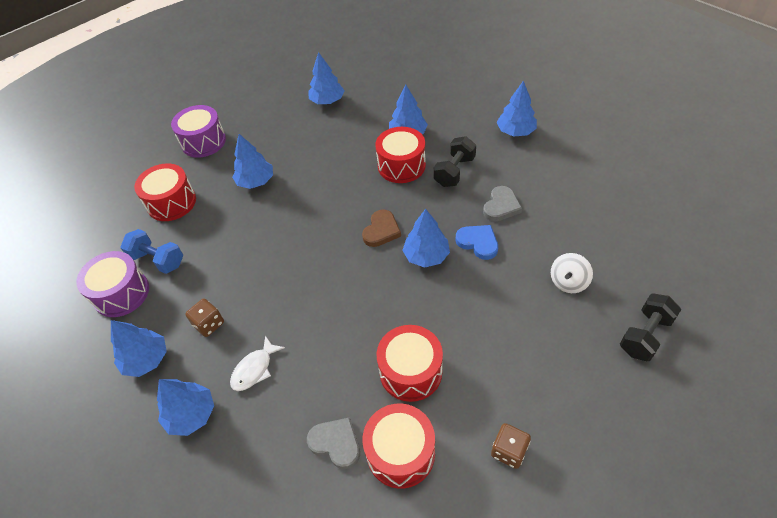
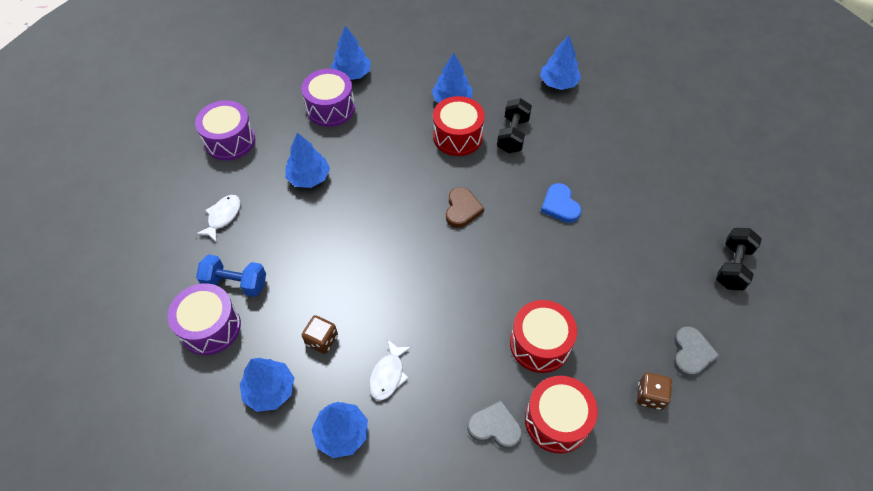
camera: 20 degrees left, 5 degrees up
red drum [134,163,196,221] -> white fish [196,195,241,242]
blue tree [402,209,450,268] -> none
blue heart [456,225,498,260] -> blue heart turned 135 degrees counterclockwise [541,183,581,223]
grey heart [483,186,522,221] -> grey heart moved to [673,326,719,377]
white spinning top [551,253,593,293] -> none
none -> purple drum [301,69,355,127]

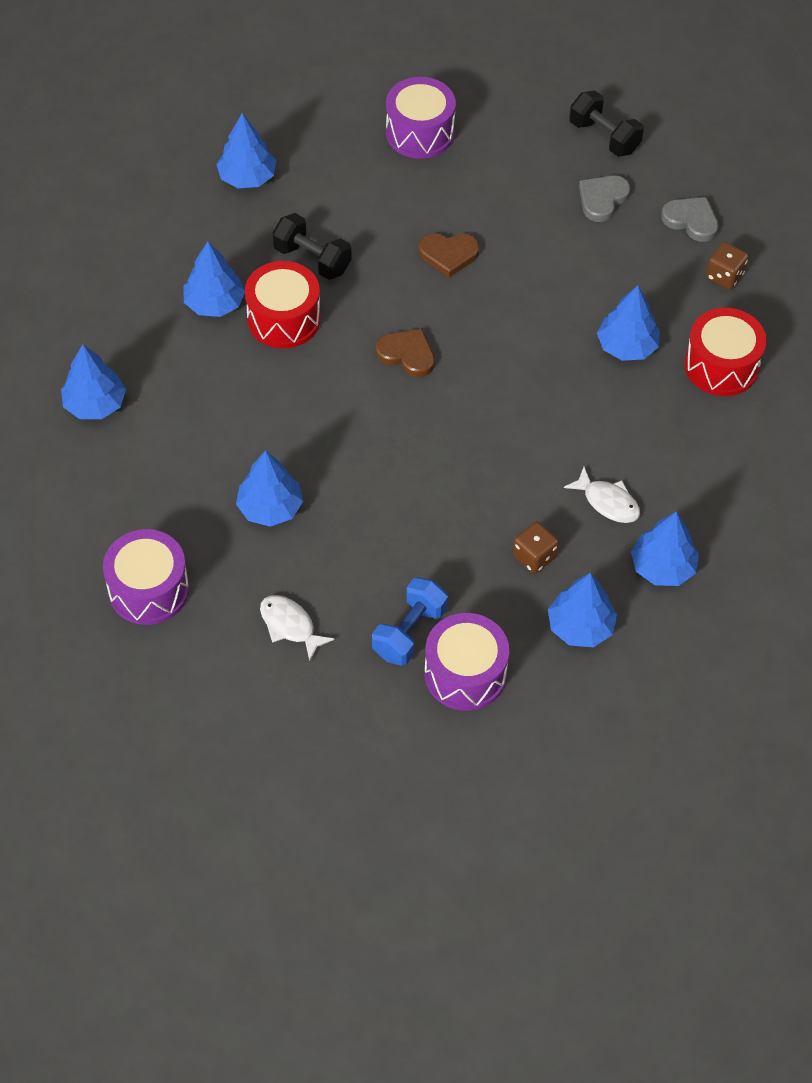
camera: 70 degrees left, 0 degrees up
purple drum [301,69,355,127] -> purple drum moved to [386,77,456,159]
grey heart [467,400,522,449] -> grey heart moved to [579,175,630,222]
red drum [510,300,577,373] -> blue tree [597,285,660,361]
blue heart [541,183,581,223] -> brown heart [419,233,480,278]

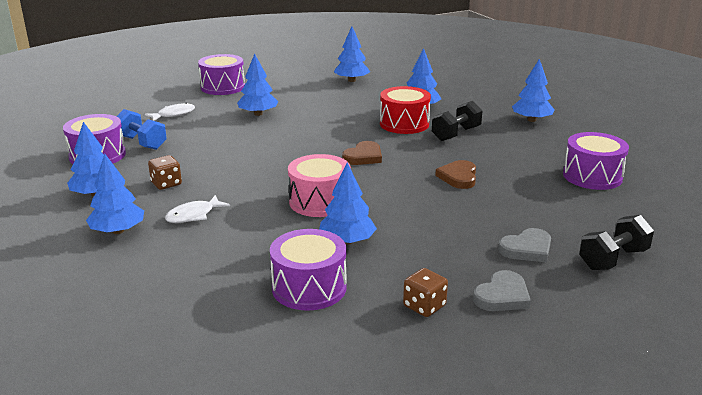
camera: 100 degrees right, 30 degrees down
grey heart [579,175,630,222] -> grey heart turned 105 degrees clockwise [498,228,551,262]
red drum [684,308,767,396] -> purple drum [270,229,347,311]
none -> pink drum [288,154,351,217]

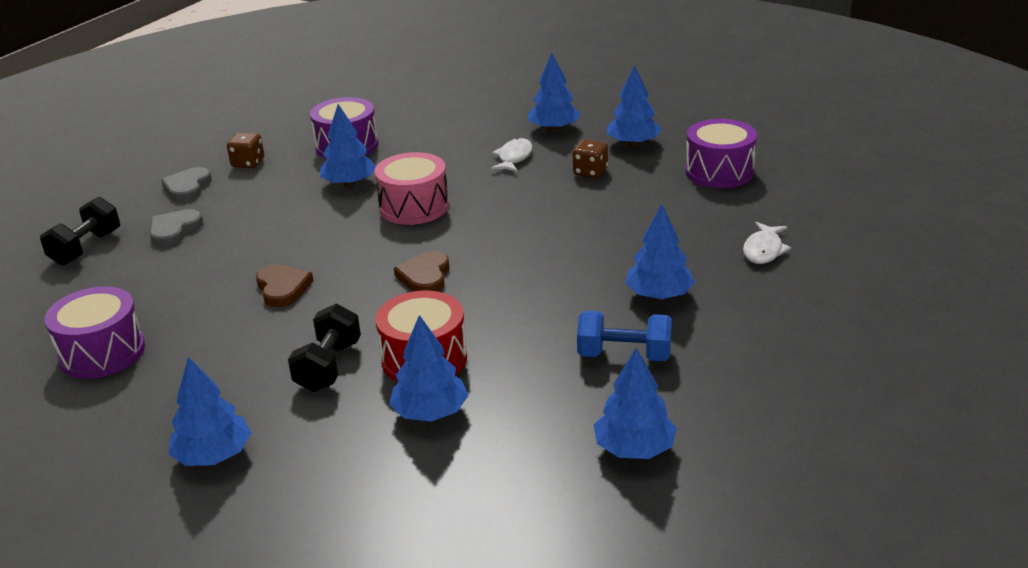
camera: 150 degrees right, 5 degrees up
blue dumbbell [116,109,167,150] -> blue dumbbell moved to [577,311,672,361]
purple drum [198,54,245,95] -> none

